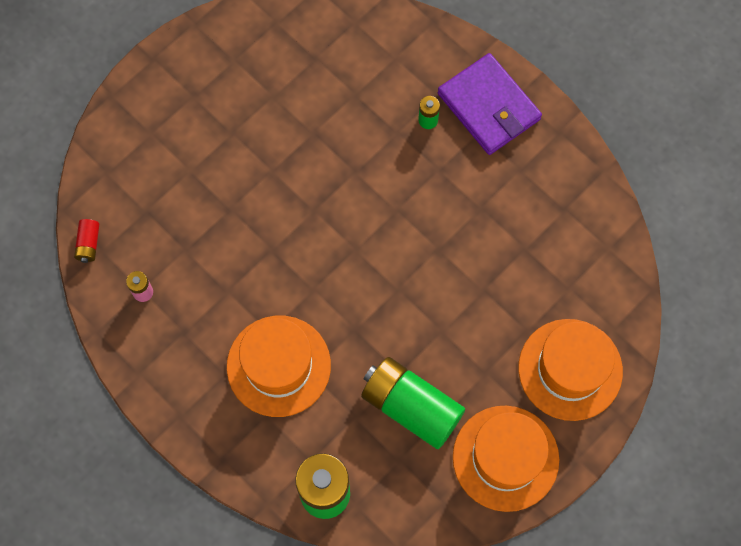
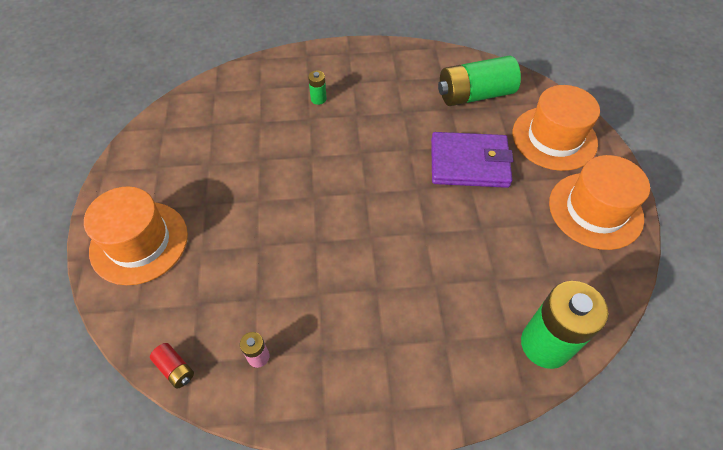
camera: 50 degrees left, 15 degrees down
orange hat [227,316,331,417] -> orange hat moved to [84,187,188,285]
green battery [361,357,465,449] -> green battery moved to [438,55,521,106]
purple wallet [438,53,542,155] -> purple wallet moved to [431,132,513,188]

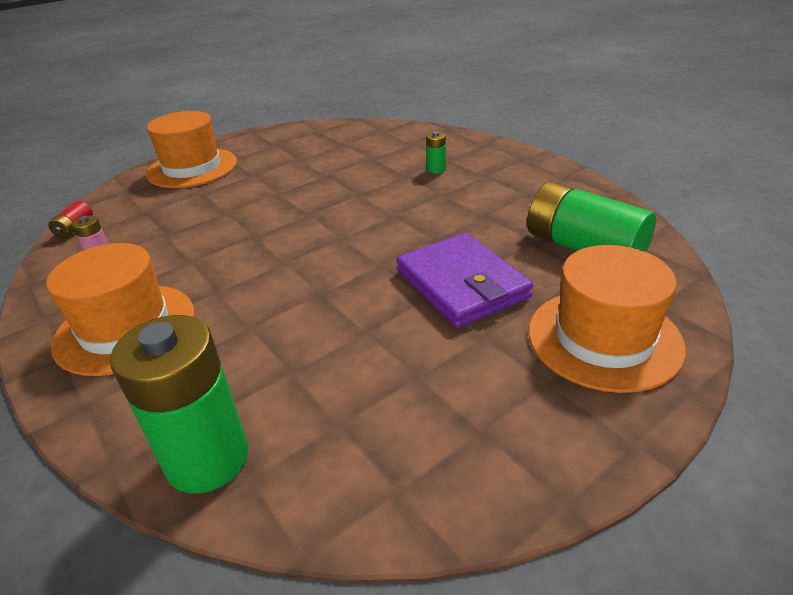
camera: 60 degrees right, 20 degrees down
orange hat [549,155,650,250] -> orange hat moved to [46,243,195,376]

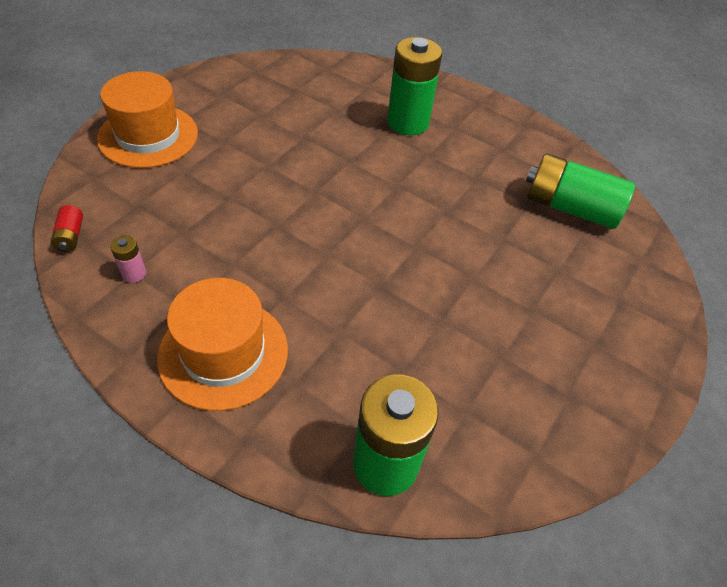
camera: 25 degrees left, 15 degrees up
purple wallet [397,233,533,328] -> none
green battery [426,131,446,174] -> green battery [387,37,442,135], size x2.31
orange hat [529,245,686,393] -> none

